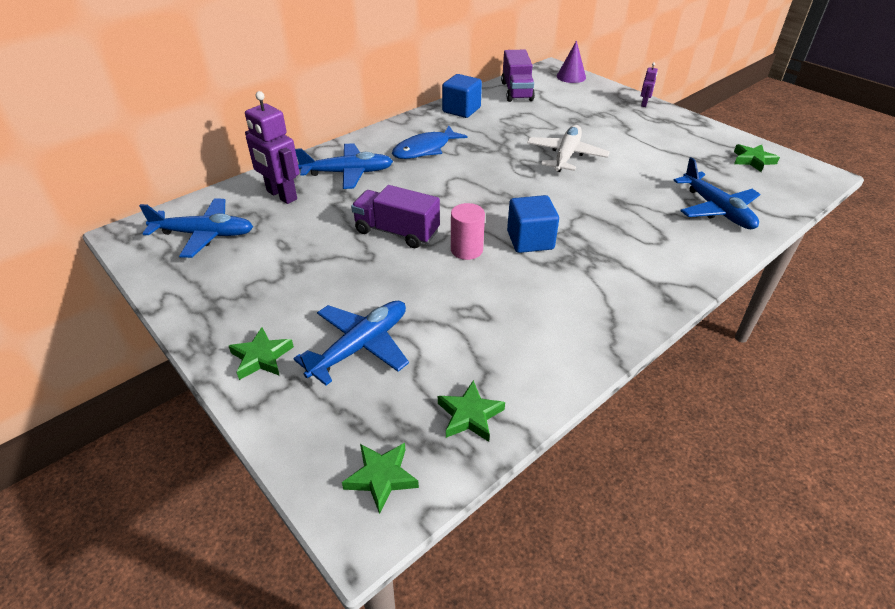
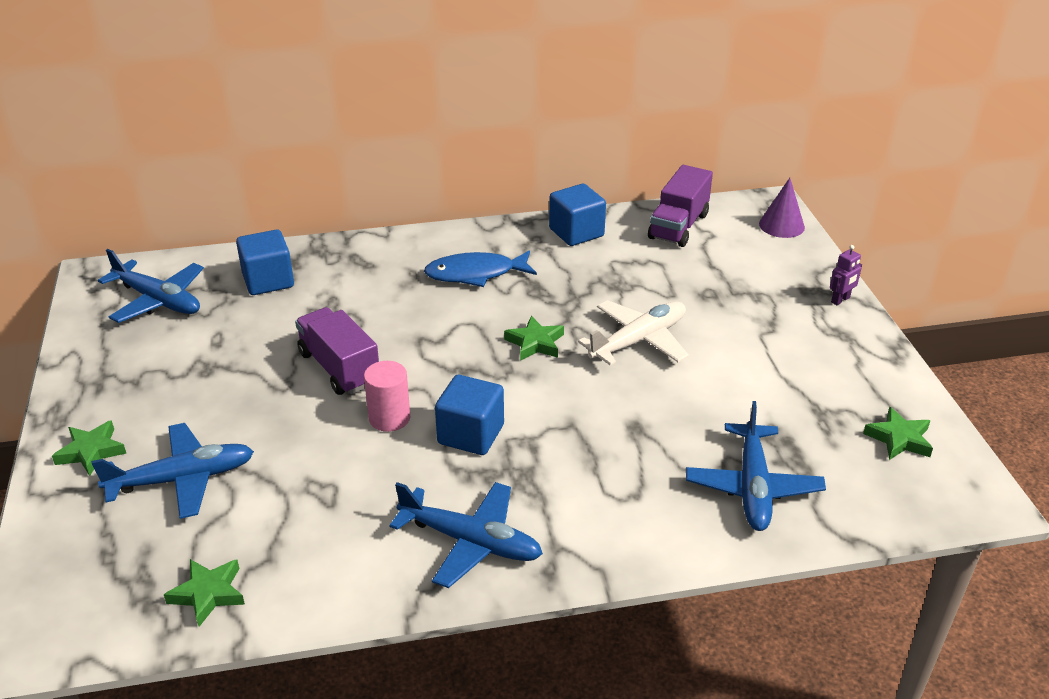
camera: 30 degrees right, 5 degrees down
purple robot [245,91,299,204] -> blue cube [236,230,294,295]
blue plane [295,143,393,189] -> blue plane moved to [389,482,543,588]
green star [342,443,419,514] -> green star moved to [504,316,564,361]

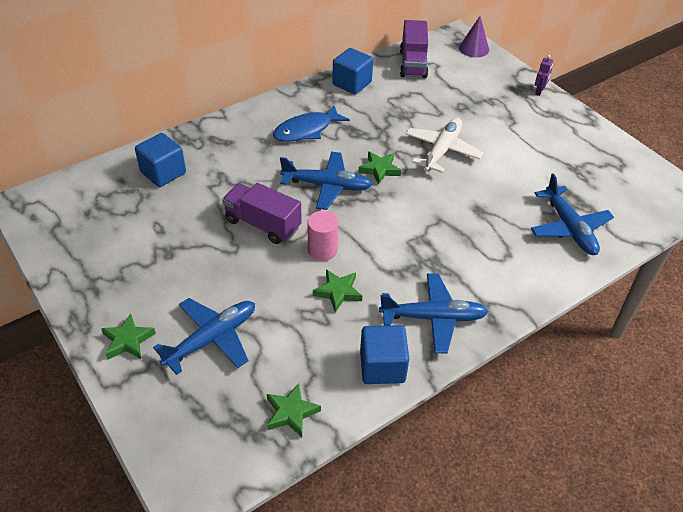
camera: 25 degrees left, 10 degrees up
blue plane [98,249,204,323] -> blue plane moved to [280,152,373,210]
blue cube [435,375,504,455] -> blue cube moved to [360,325,409,384]
green star [863,407,933,460] -> green star moved to [313,269,362,312]

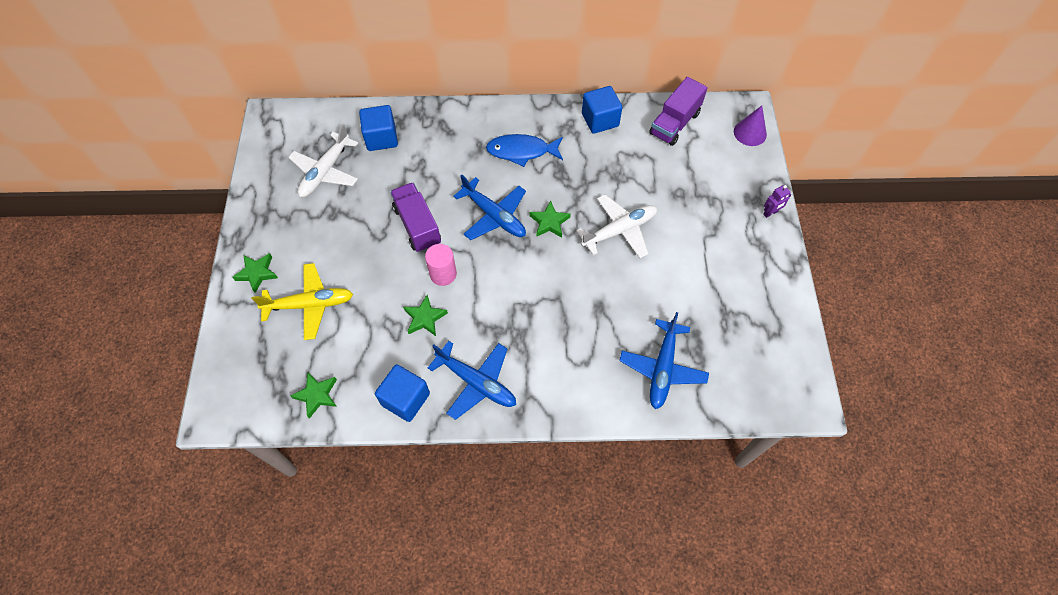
camera: 35 degrees right, 15 degrees up
blue plane [153,298,255,375] -> yellow plane [252,263,353,340]
none -> white plane [288,124,358,197]

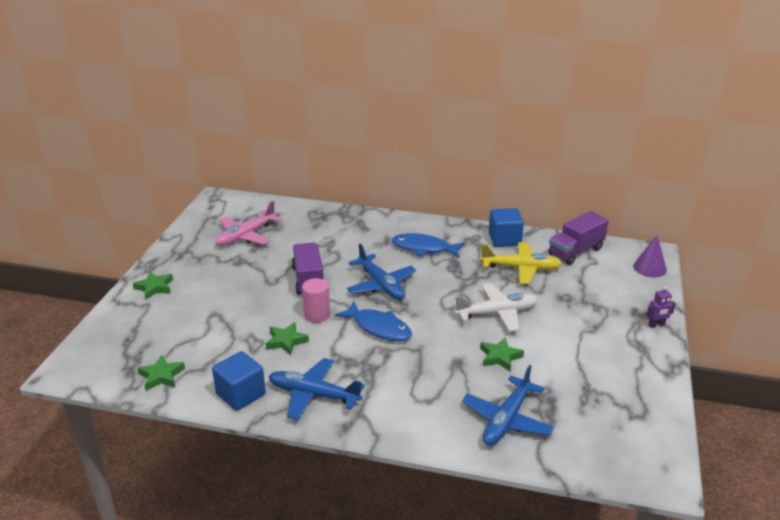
camera: 15 degrees right, 30 degrees down
yellow plane [252,263,353,340] -> yellow plane moved to [480,242,562,284]
white plane [288,124,358,197] -> pink plane [215,201,282,246]
blue cube [359,105,398,151] -> none
blue plane [428,341,516,420] -> blue plane turned 150 degrees clockwise [268,358,364,420]
green star [530,201,571,238] -> green star moved to [480,338,524,371]
none -> blue fish [335,301,412,341]

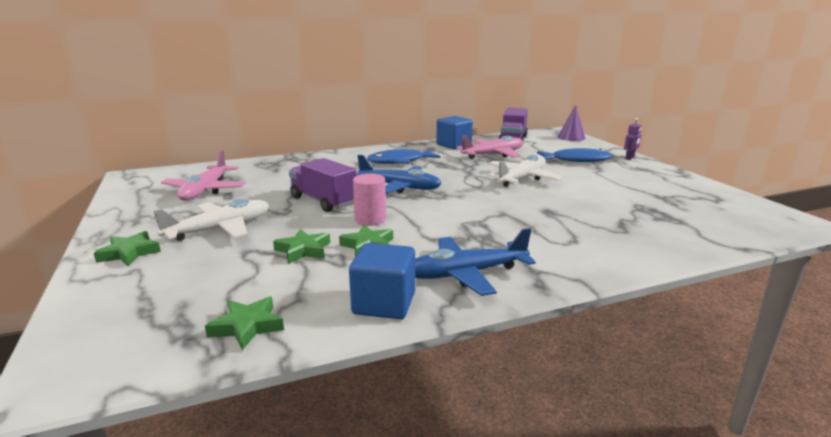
camera: 35 degrees left, 10 degrees down
blue fish [335,301,412,341] -> blue fish moved to [537,148,612,162]
blue plane [462,365,554,446] -> none
yellow plane [480,242,562,284] -> pink plane [456,136,523,159]
green star [480,338,524,371] -> green star moved to [273,229,330,264]
none -> white plane [153,199,269,241]

